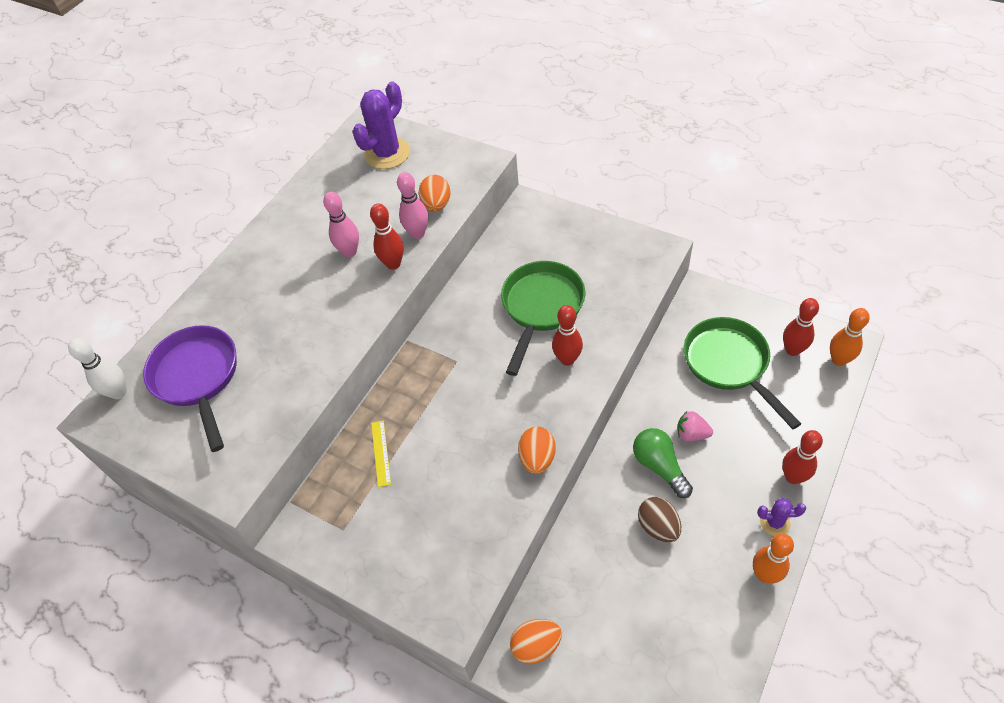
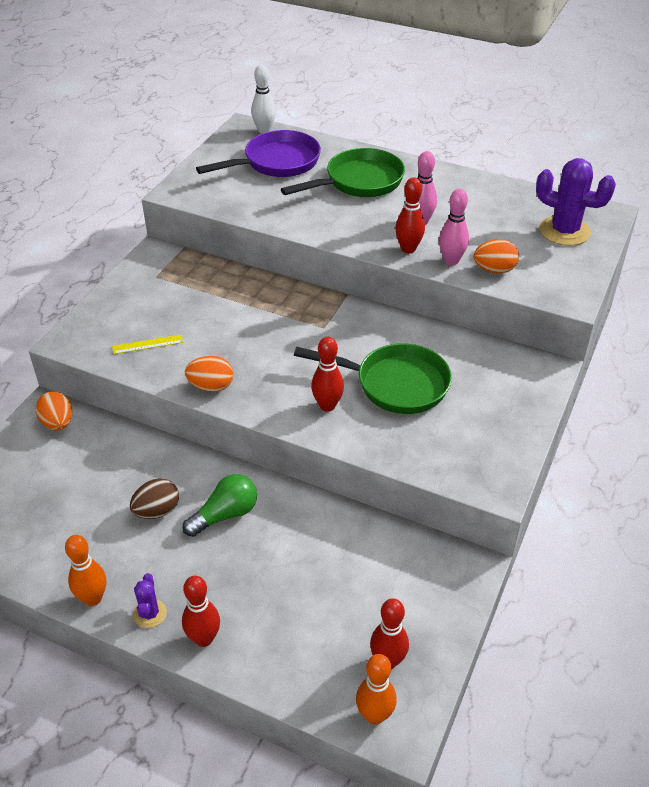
camera: 80 degrees right, 10 degrees down
yellow ruler [371,420,391,487] -> yellow ruler moved to [112,335,183,354]
pink strawberry [677,411,713,441] -> none
green pan [684,317,802,429] -> green pan moved to [281,148,405,197]

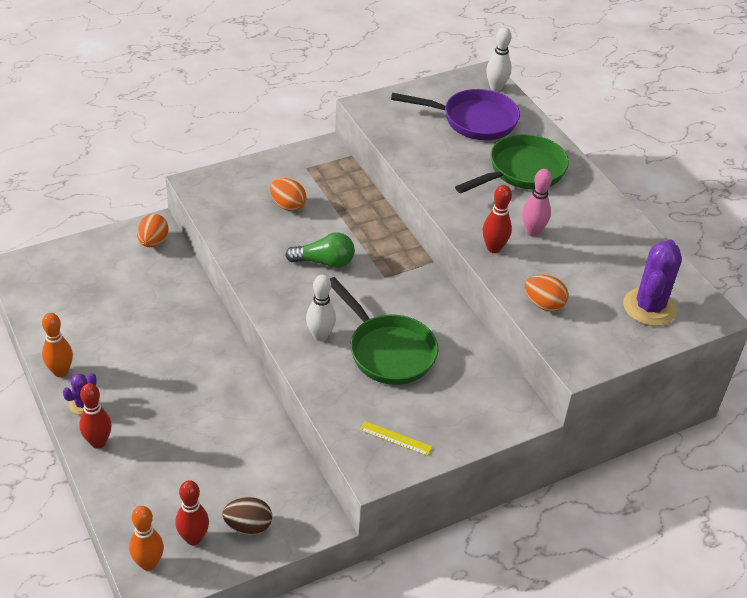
camera: 35 degrees right, 0 degrees up
yellow ruler [112,335,183,354] -> yellow ruler moved to [360,421,432,456]
brown egg [130,479,179,519] -> brown egg moved to [222,497,272,535]
green light bulb [182,474,257,537] -> green light bulb moved to [285,232,355,268]
orange egg [185,356,234,392] -> orange egg moved to [270,178,307,211]
green pan [281,148,405,197] -> green pan turned 45 degrees counterclockwise [455,134,569,193]
red bowling pin [311,337,344,412] -> white bowling pin [306,275,336,341]
pink bowling pin [439,189,469,265] -> none
purple cactus [536,158,616,246] -> purple cactus turned 45 degrees clockwise [623,239,682,326]

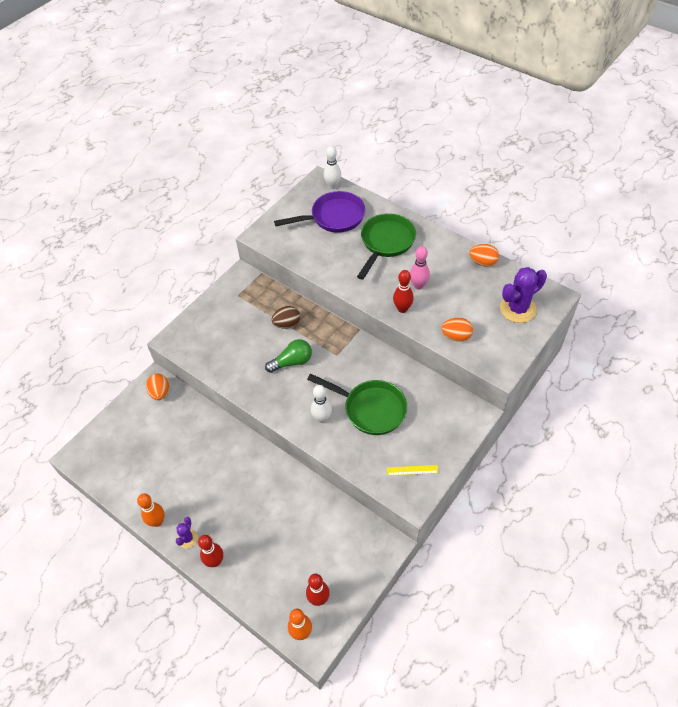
camera: 20 degrees left, 10 degrees up
brown egg [222,497,272,535] -> brown egg moved to [271,306,300,329]
orange egg [270,178,307,211] -> orange egg moved to [469,244,499,266]
purple cactus [623,239,682,326] -> purple cactus turned 60 degrees clockwise [500,267,547,323]

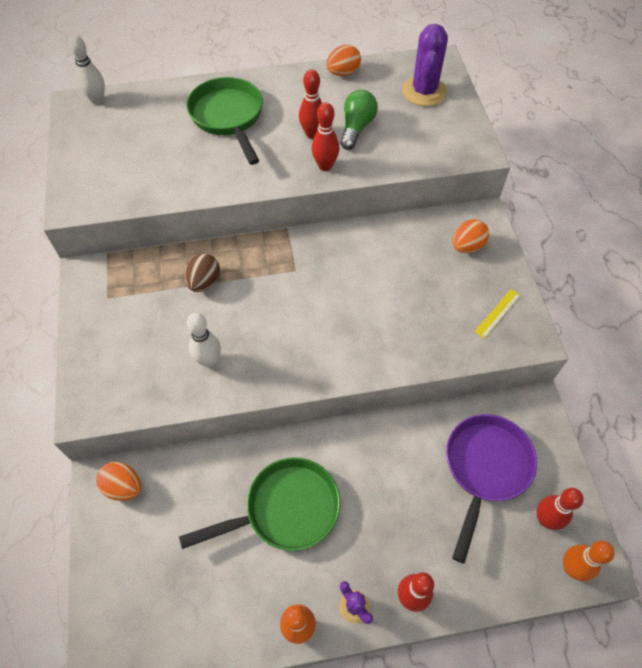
camera: 50 degrees left, 5 degrees up
green light bulb [265,339,312,373] -> green light bulb moved to [340,90,378,150]
purple pan [274,191,365,233] -> purple pan moved to [446,414,537,563]
green pan [307,374,407,435] -> green pan moved to [179,457,340,551]
white bowling pin [311,385,332,423] -> white bowling pin moved to [187,313,221,367]
pink bowling pin [410,246,430,290] -> red bowling pin [299,69,322,139]
orange egg [441,318,473,342] -> orange egg moved to [452,219,489,253]

